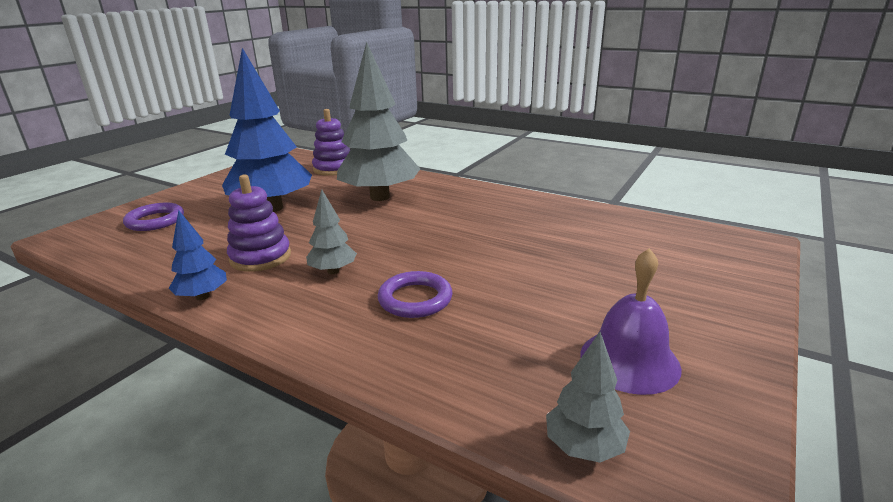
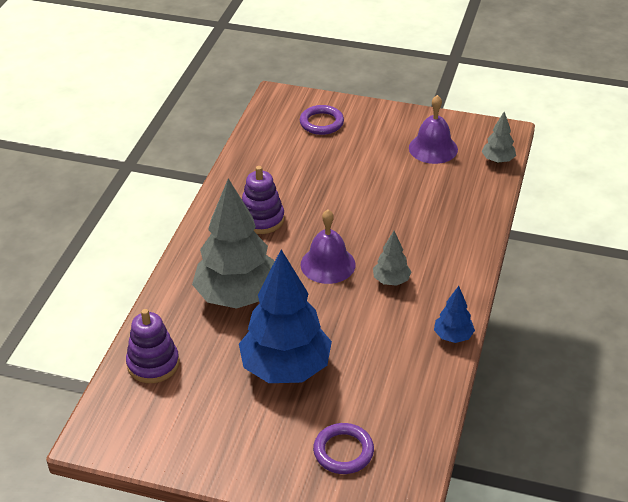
camera: 105 degrees left, 15 degrees up
purple stacking toy [227,175,291,272] -> purple stacking toy moved to [242,166,285,234]
purple ring [378,271,452,318] -> purple ring moved to [300,105,344,135]
none -> purple bell [301,210,356,284]

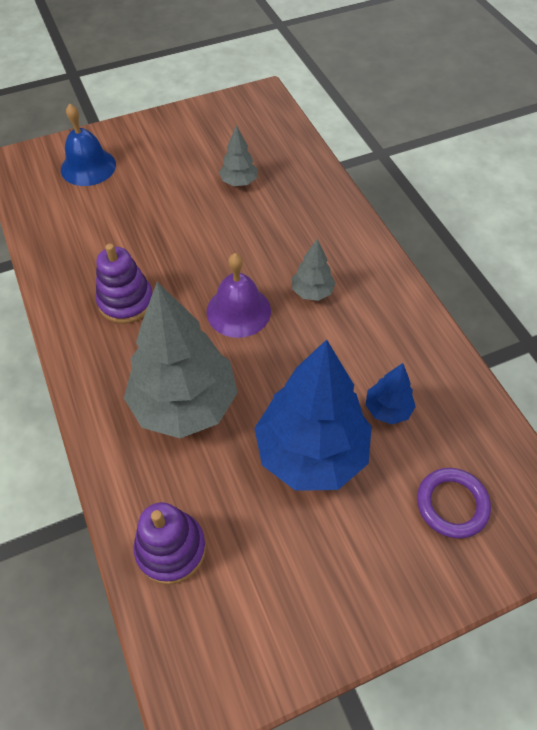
camera: 40 degrees left, 15 degrees up
purple ring [300,105,344,135] -> blue bell [61,104,116,186]
purple bell [409,95,458,164] -> none
blue tree [434,286,475,343] -> blue tree moved to [365,363,416,424]
grey tree [482,112,516,163] -> grey tree moved to [219,125,258,186]

